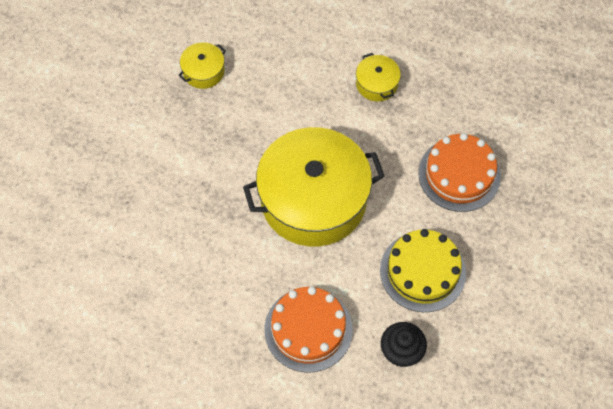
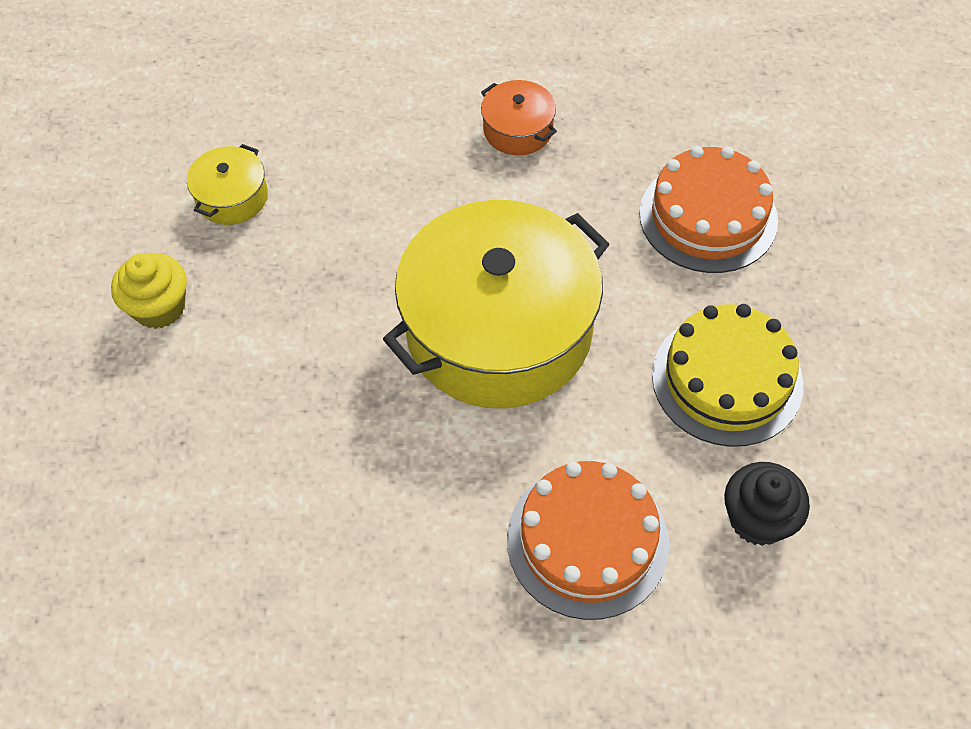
camera: 20 degrees left, 5 degrees down
yellow pot [356,53,401,102] -> orange pot [481,80,557,155]
none -> yellow cupcake [111,253,187,329]

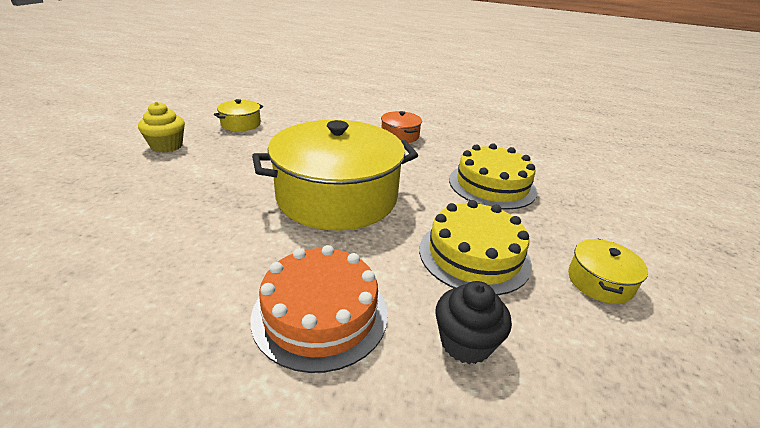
camera: 15 degrees right, 25 degrees down
orange cake [639,146,778,273] -> yellow cake [449,143,537,209]
none -> yellow pot [568,239,648,304]

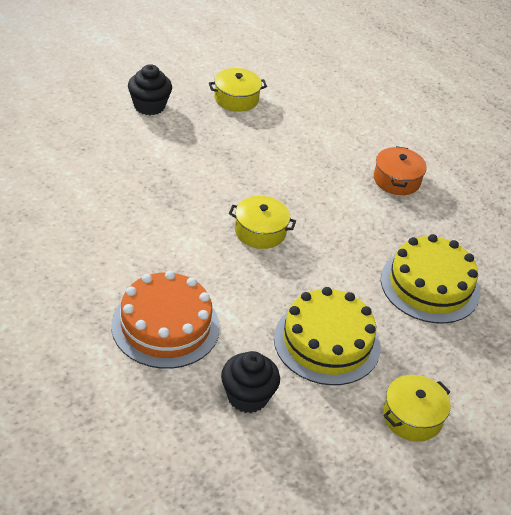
camera: 30 degrees right, 10 degrees up
yellow cupcake [138,101,185,153] -> black cupcake [128,64,172,115]
yellow pot [252,120,418,230] -> yellow pot [229,196,296,249], size x0.42

